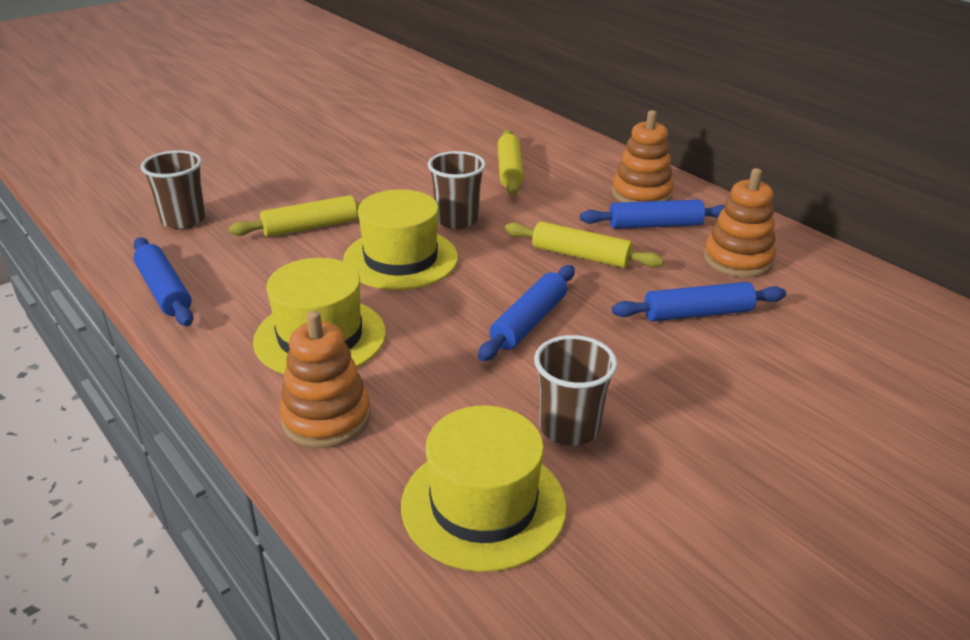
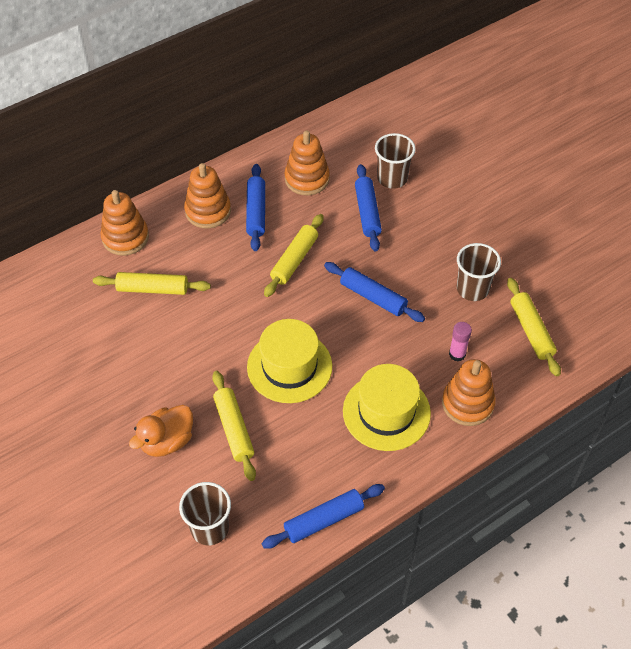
camera: 85 degrees left, 20 degrees up
yellow hat [401,406,567,572] -> yellow rolling pin [507,278,561,376]
brown cup [428,151,486,229] -> brown cup moved to [375,133,416,189]
none -> orange stacking toy [100,190,149,256]
none -> orange duck [129,405,193,457]
none -> pink glue stick [449,322,472,361]

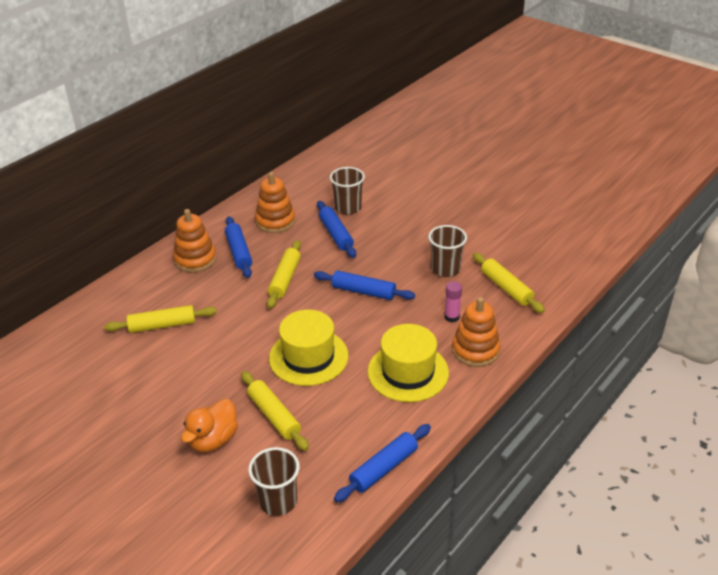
camera: 15 degrees left, 15 degrees down
orange stacking toy [100,190,149,256] -> none

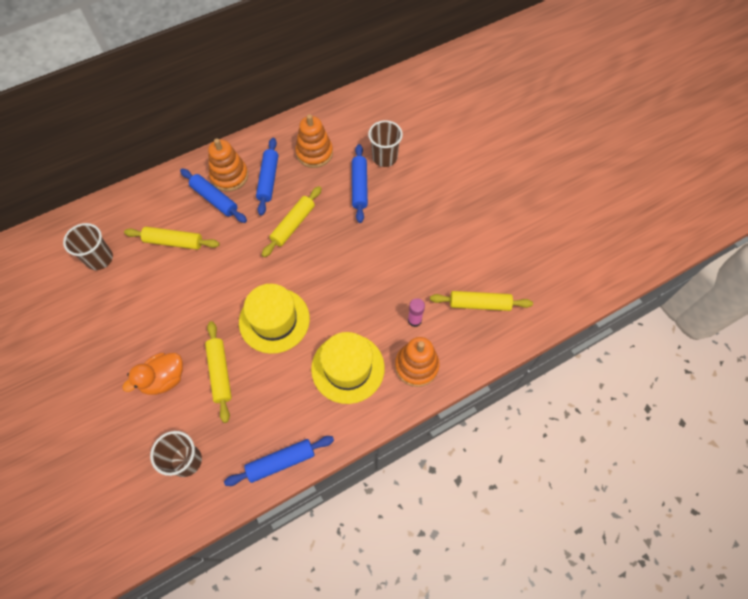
camera: 20 degrees right, 25 degrees up
blue rolling pin [314,271,415,300] -> blue rolling pin moved to [180,168,247,223]
brown cup [428,225,467,277] -> brown cup moved to [63,223,113,270]
yellow rolling pin [473,253,545,313] -> yellow rolling pin turned 75 degrees counterclockwise [430,291,533,311]

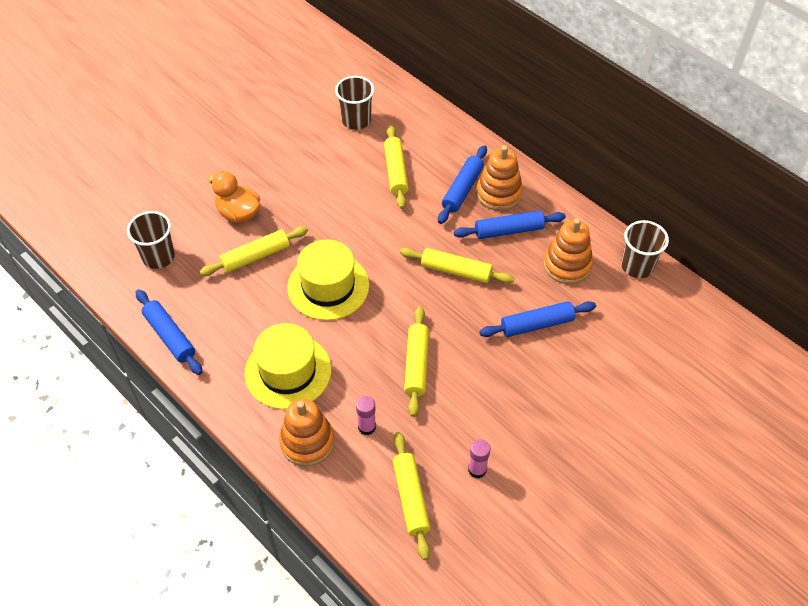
camera: 75 degrees right, 10 degrees down
brown cup [368,120,403,167] -> brown cup moved to [621,220,669,278]
none -> yellow rolling pin [404,307,429,417]
none -> pink glue stick [468,439,490,478]

